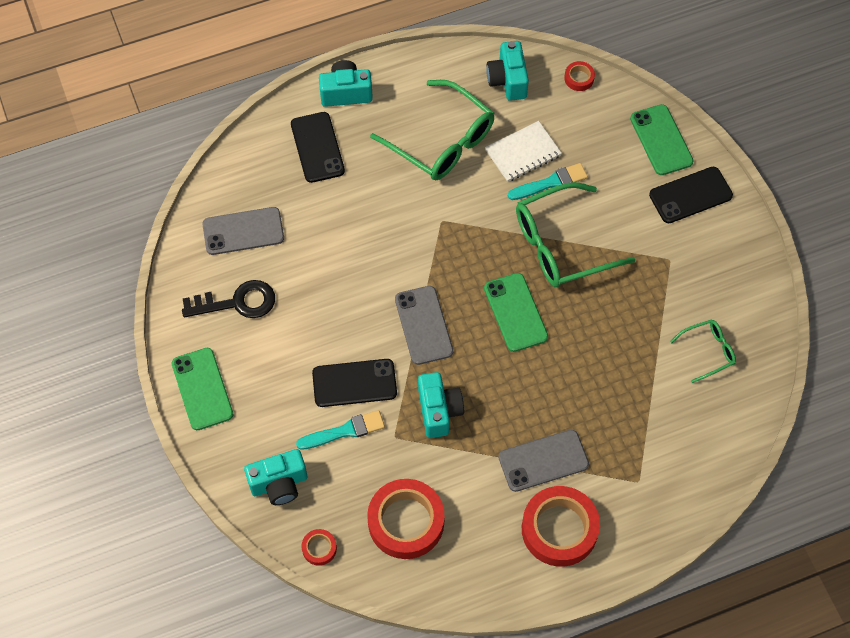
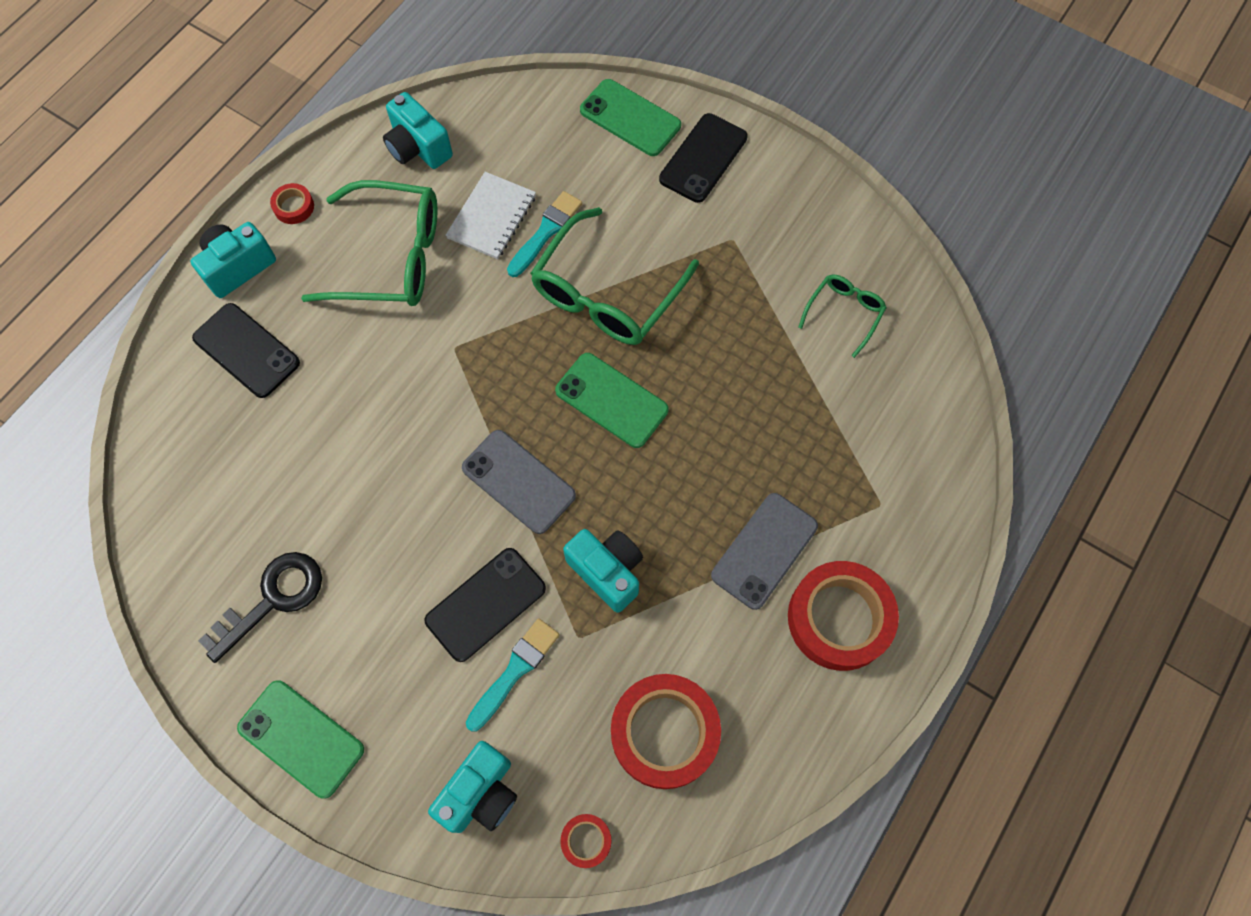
camera: 35 degrees left, 5 degrees up
grey phone [202,207,284,255] -> none
red tape [564,61,595,91] -> red tape moved to [270,183,314,224]

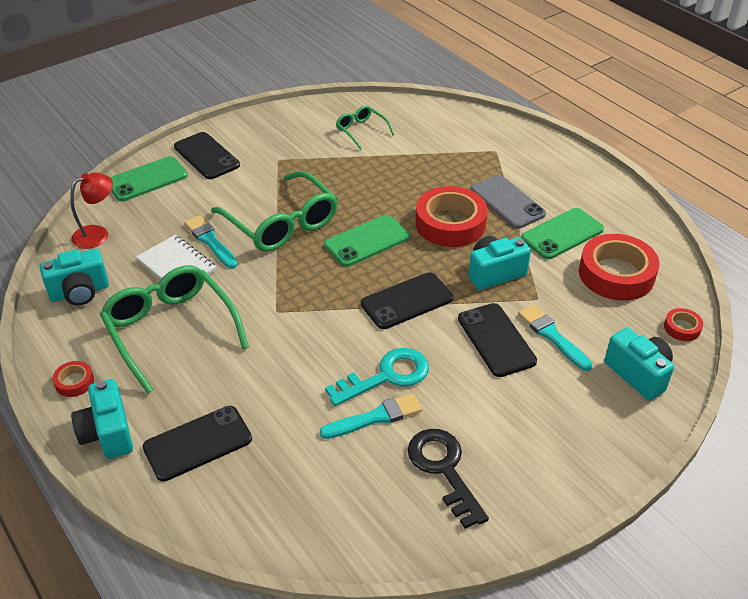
camera: 70 degrees left, 25 degrees down
green phone [237,680,364,799] -> green phone moved to [521,208,604,259]
green glasses [301,180,437,306] -> green glasses turned 60 degrees counterclockwise [100,265,249,394]
grey phone [462,430,576,534] -> black phone [361,272,453,329]
red tape [788,561,899,671] -> red tape moved to [416,186,488,247]
none -> red lamp [70,172,113,249]
none -> turquoise brush [320,393,422,439]
none -> turquoise key [325,348,429,406]

